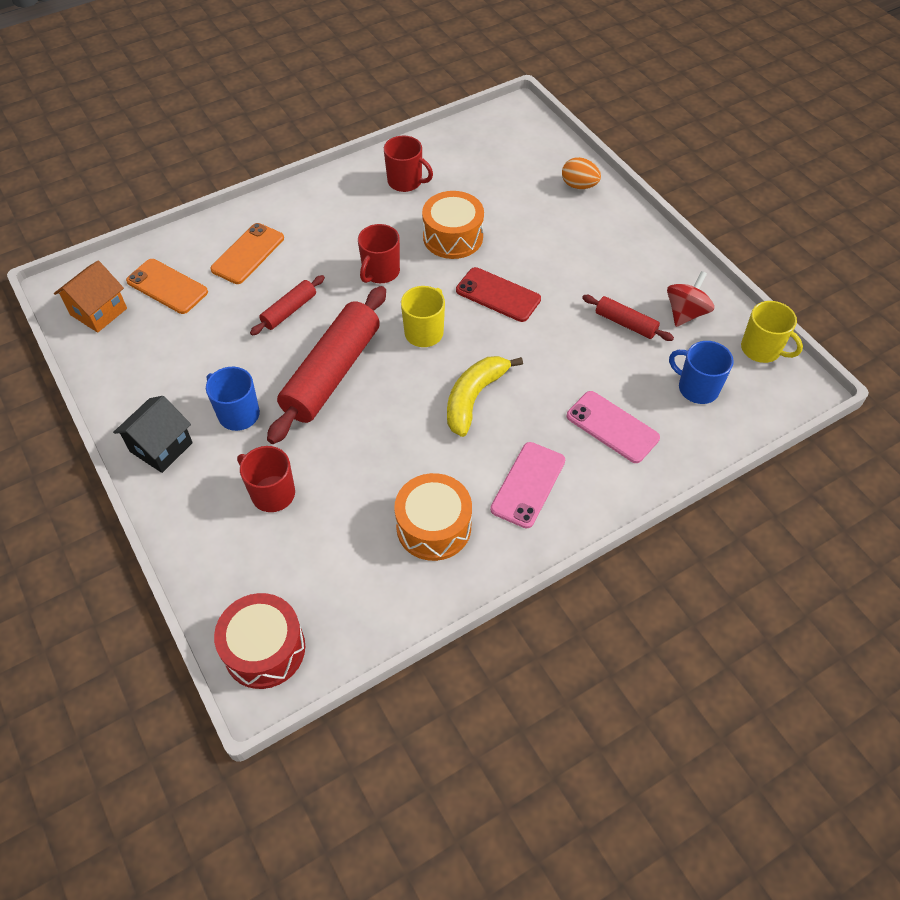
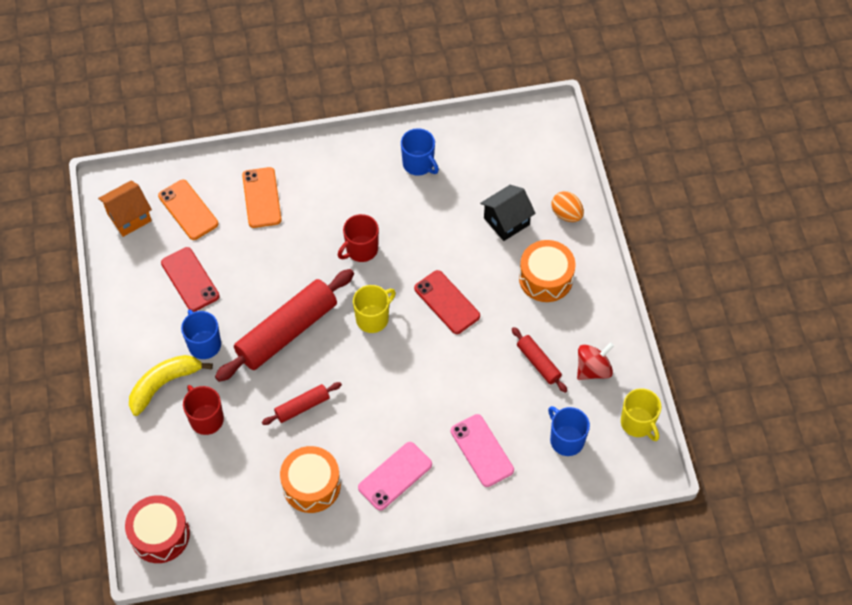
camera: 20 degrees right, 5 degrees up
black house [113,396,193,473] -> black house moved to [480,185,536,241]
orange phone [210,223,284,284] -> orange phone turned 60 degrees counterclockwise [242,167,282,228]
red rolling pin [250,275,325,336] -> red rolling pin moved to [262,382,342,425]
red mug [384,136,433,192] -> blue mug [401,128,439,176]
orange drum [422,191,484,259] -> orange drum moved to [519,240,576,302]
yellow banana [447,356,523,437] -> yellow banana moved to [129,355,213,416]
none -> red phone [161,247,220,312]

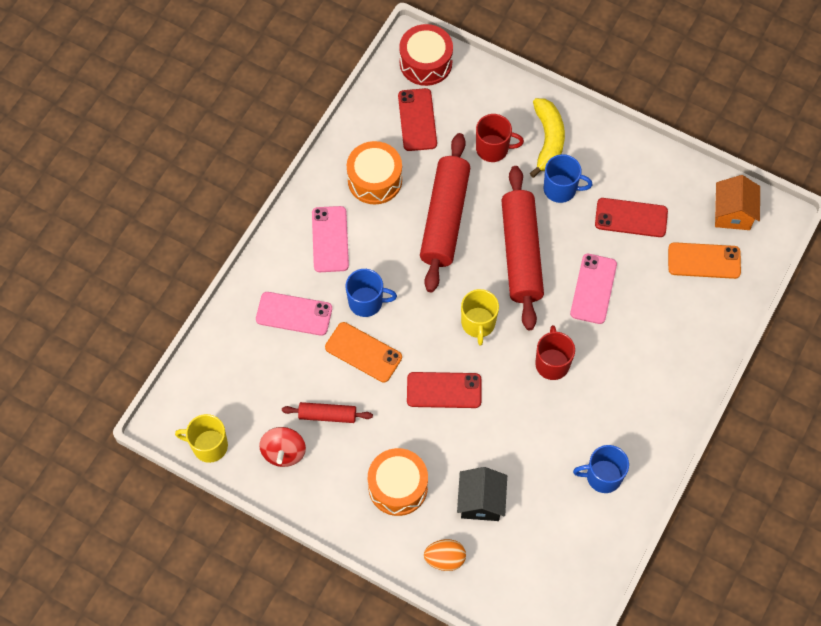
camera: 130 degrees right, 5 degrees up
orange phone [242,167,282,228] -> orange phone moved to [325,322,402,382]
red rolling pin [262,382,342,425] -> red rolling pin [420,133,470,292], size x2.05
blue mug [548,406,590,456] -> blue mug moved to [346,269,397,317]
none -> red phone [398,88,437,151]
none -> pink phone [570,254,617,324]

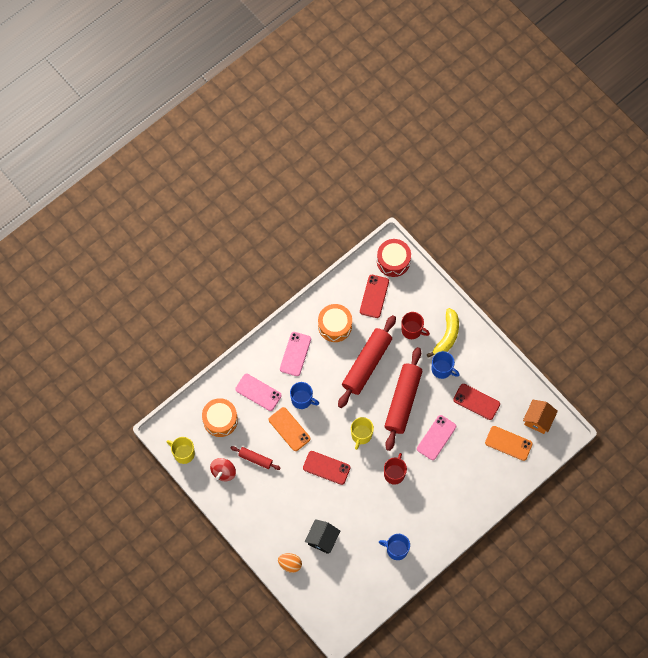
camera: 20 degrees right, 5 degrees up
orange drum [368,448,428,516] -> orange drum moved to [202,398,238,437]

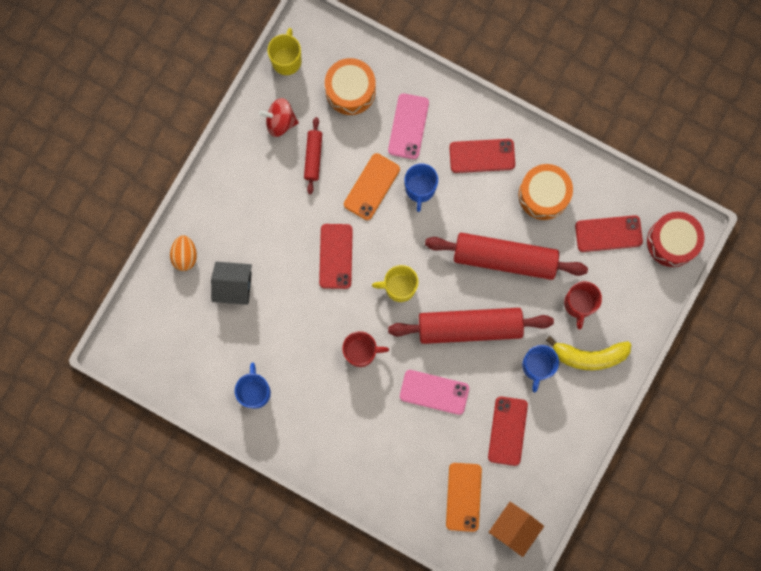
camera: 70 degrees right, 10 degrees up
pink phone [280,332,311,376] -> red phone [449,139,515,173]
orange house [523,400,558,434] -> orange house turned 60 degrees counterclockwise [489,502,544,557]

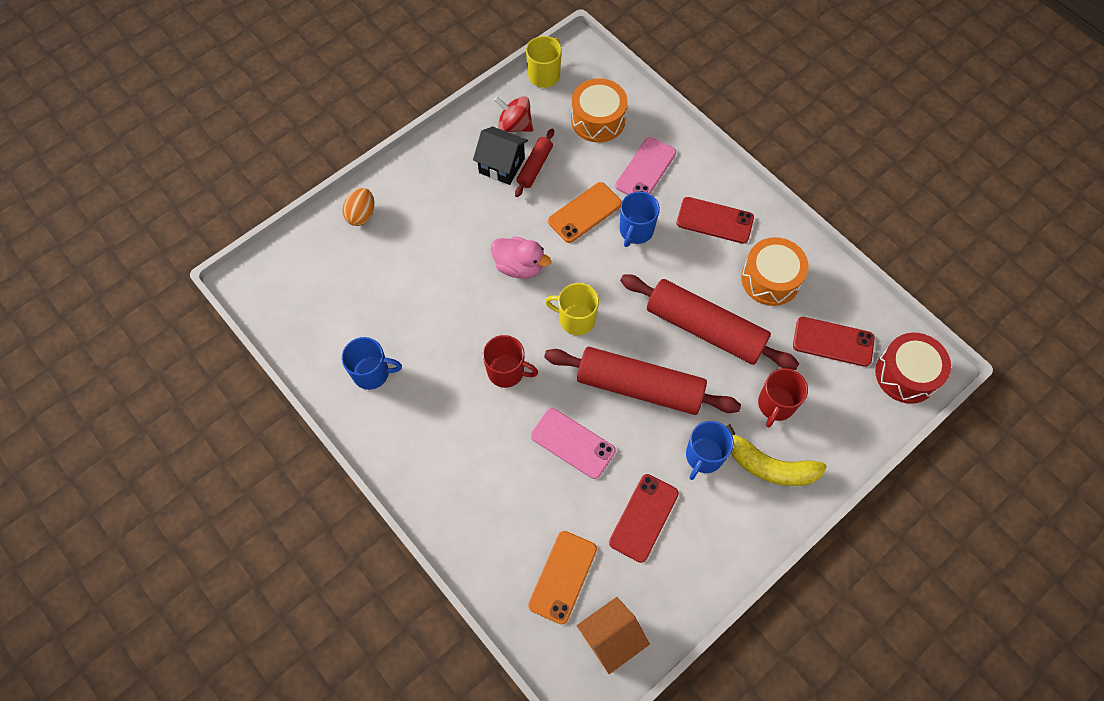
camera: 20 degrees right, 15 degrees down
black house [211,262,252,305] -> black house moved to [473,126,528,185]
blue mug [235,363,271,409] -> blue mug turned 75 degrees clockwise [342,337,402,390]
red phone [319,224,353,289] -> pink duck [491,237,551,279]

